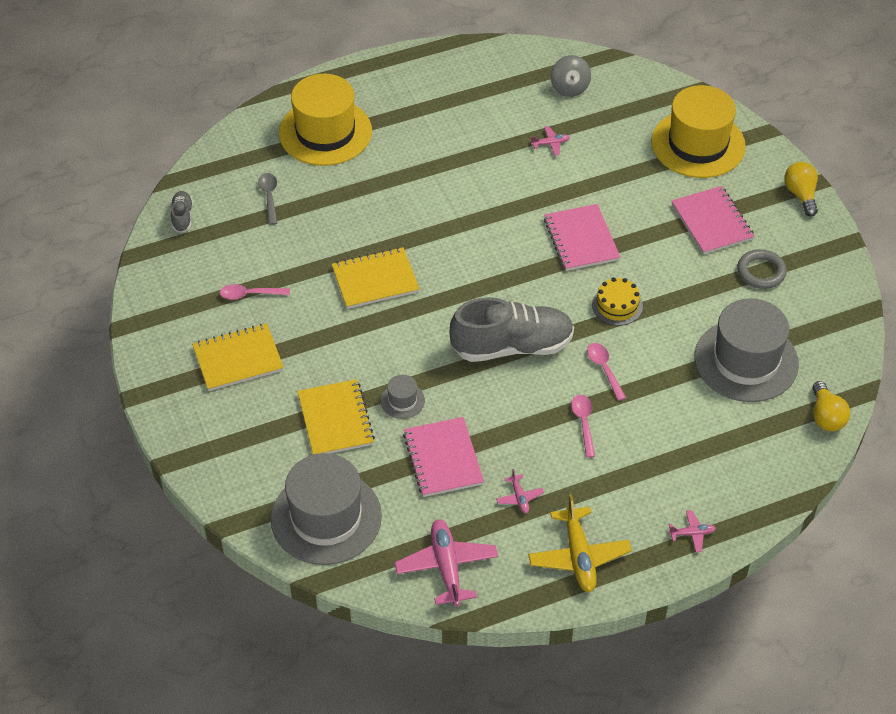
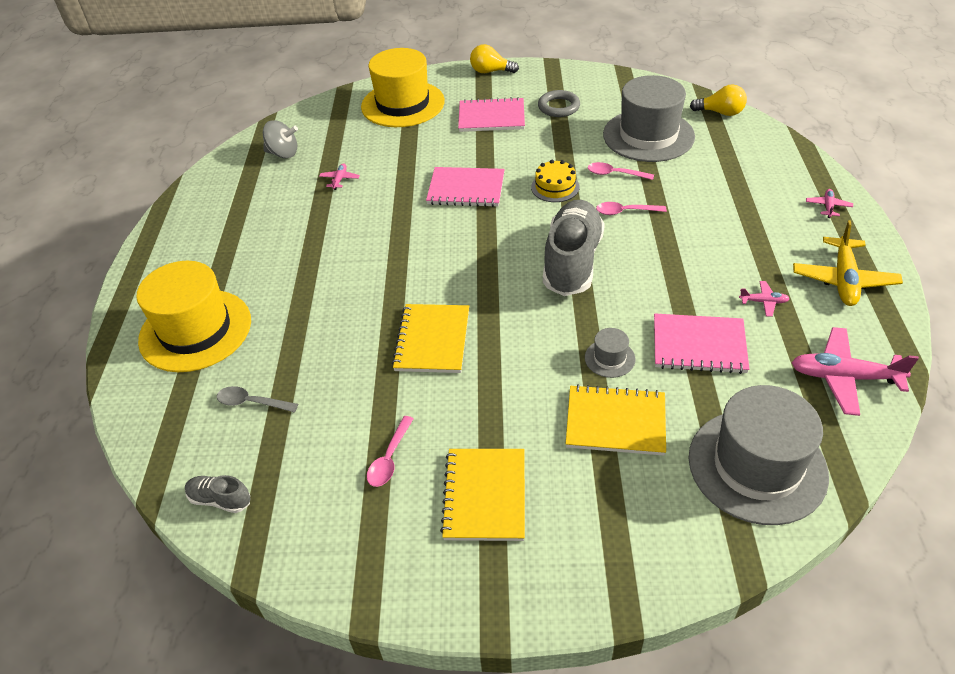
camera: 65 degrees left, 5 degrees down
yellow plane [528,494,632,592] -> yellow plane turned 90 degrees clockwise [793,220,903,306]
pink spoon [571,395,595,458] -> pink spoon moved to [588,162,654,180]

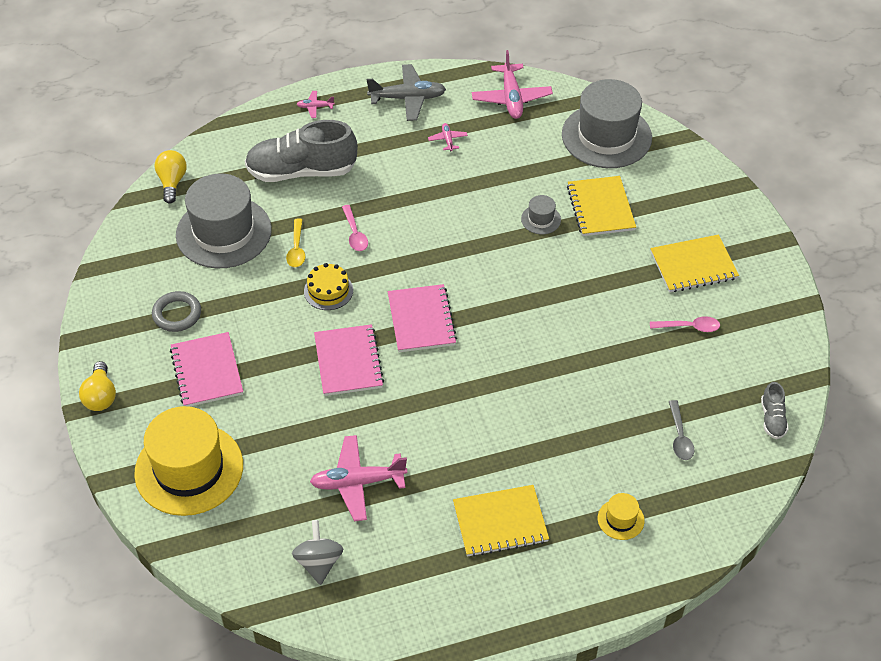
camera: 110 degrees left, 5 degrees up
yellow hat [136,261,251,372] -> yellow hat [598,493,645,540], size x0.42
pink plane [319,163,360,190] -> pink plane [310,435,407,521], size x2.08
yellow notebook [392,304,469,373] -> yellow notebook moved to [453,485,549,557]
grey shoe [543,200,605,296] -> grey shoe moved to [245,120,357,182]
pink spoon [588,162,654,180] -> yellow spoon [286,218,305,267]
pink notebook [654,314,750,374] -> pink notebook moved to [388,284,457,352]
yellow plane [793,220,903,306] -> grey plane [367,64,446,121]

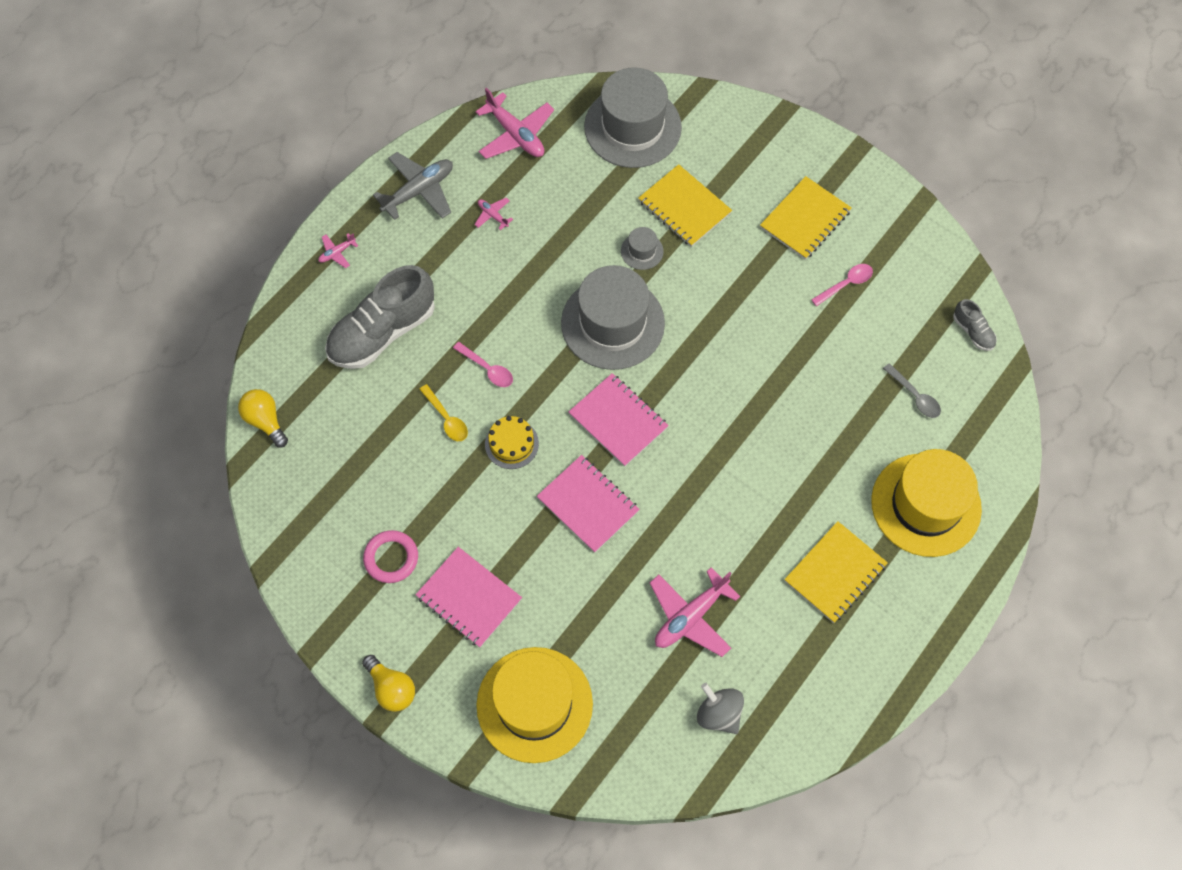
camera: 35 degrees left, 15 degrees up
grey ring [152,291,201,332] -> pink ring [363,530,418,583]
grey hat [176,174,272,268] -> grey hat moved to [561,265,665,370]
yellow hat [598,493,645,540] -> yellow hat [871,449,982,557], size x2.37

